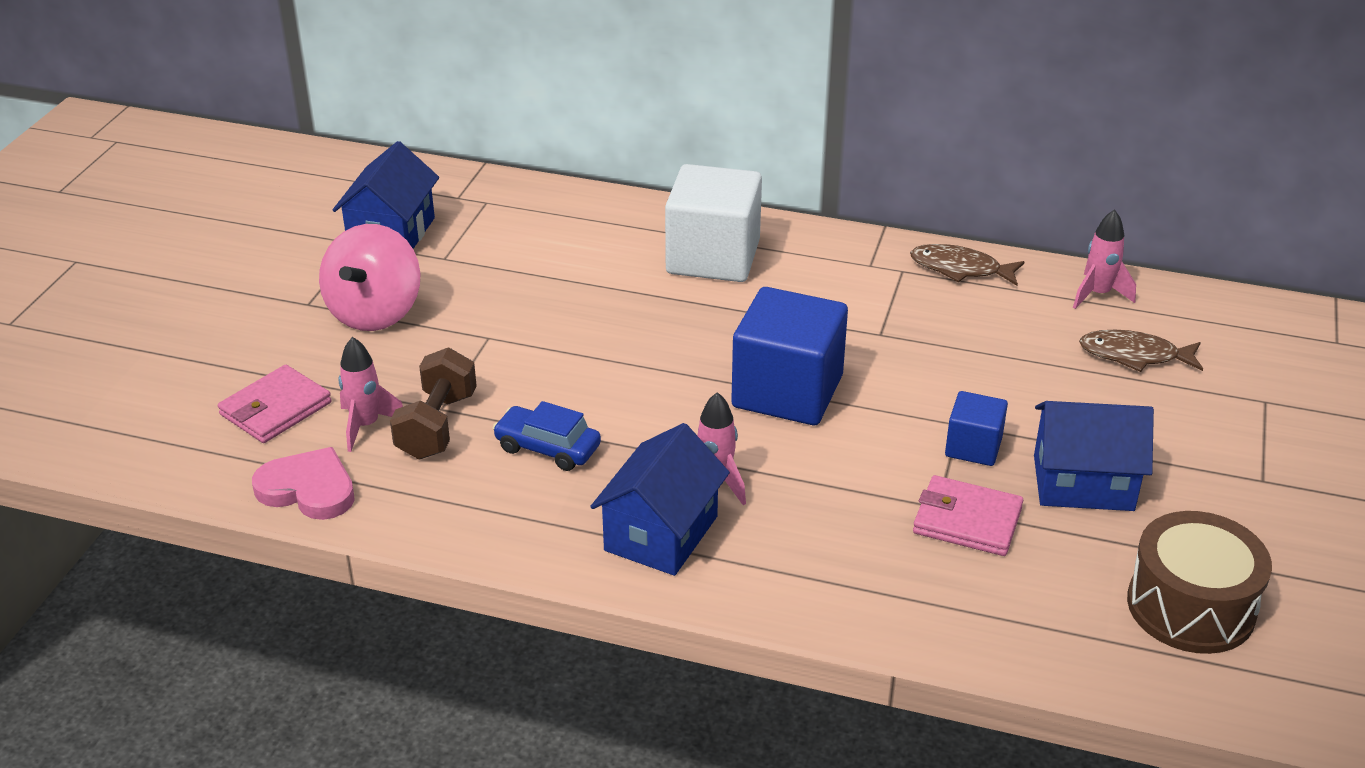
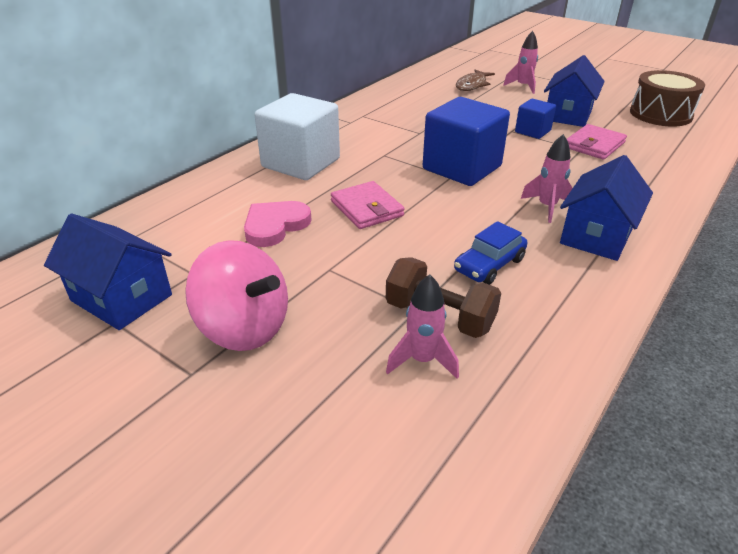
camera: 70 degrees left, 0 degrees up
pink wallet [218,365,332,443] -> pink wallet moved to [331,181,405,229]
pink heart [252,447,355,520] -> pink heart moved to [244,201,312,247]
blue house [590,423,730,576] -> blue house turned 75 degrees clockwise [560,155,653,261]
brown fish [910,244,1024,286] -> none
pink rocket [1073,209,1136,309] -> pink rocket moved to [503,31,538,94]

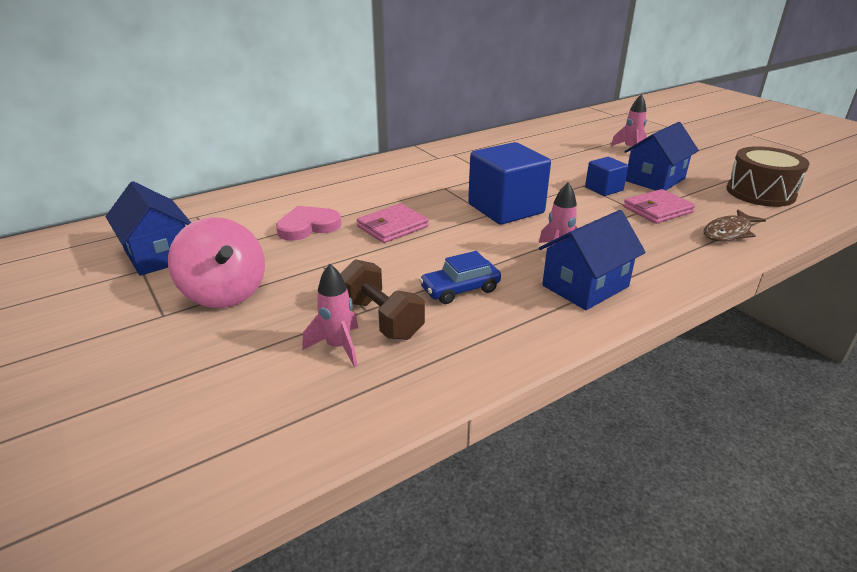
camera: 20 degrees right, 5 degrees down
white cube [255,93,340,180] -> none
pink wallet [331,181,405,229] -> pink wallet turned 60 degrees clockwise [357,204,429,243]
brown fish [456,69,495,91] -> brown fish moved to [704,210,766,242]

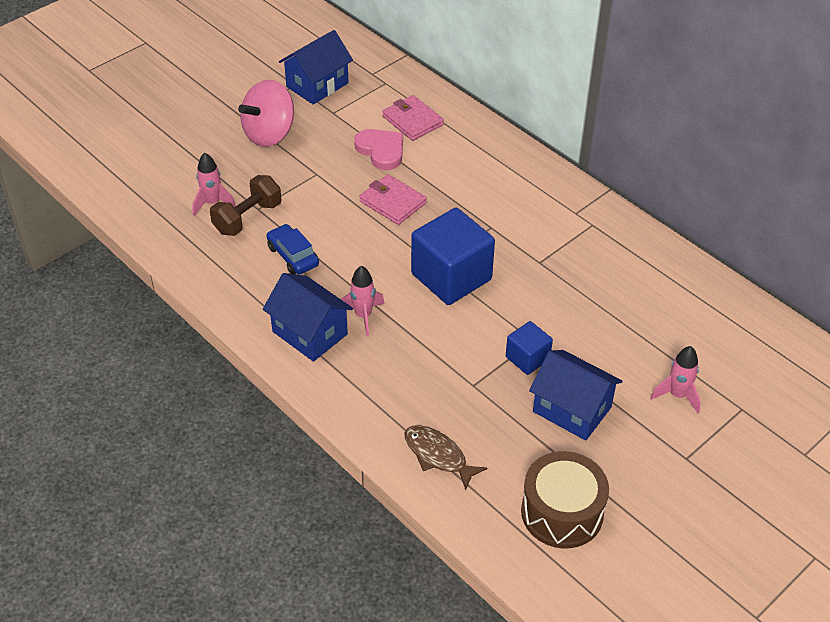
camera: 80 degrees right, 15 degrees up
pink wallet [623,189,695,224] -> pink wallet moved to [382,95,444,141]

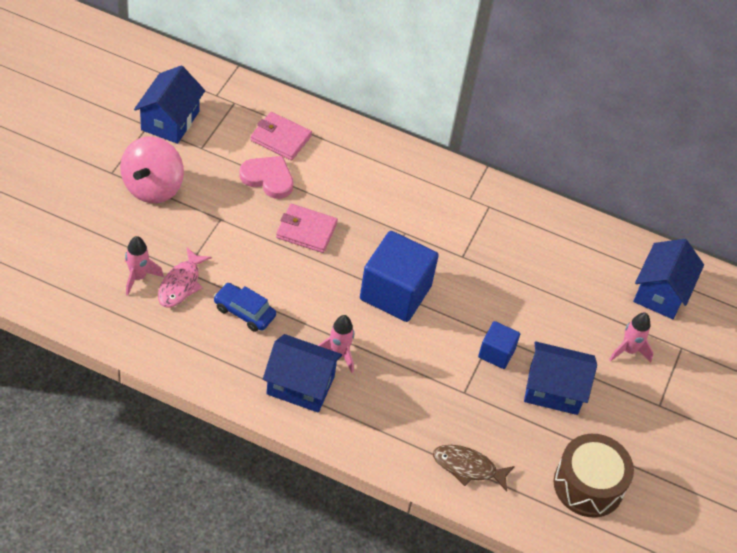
camera: 30 degrees left, 5 degrees up
brown dumbbell [210,175,281,236] -> pink fish [158,248,212,308]
none -> blue house [633,239,704,319]

